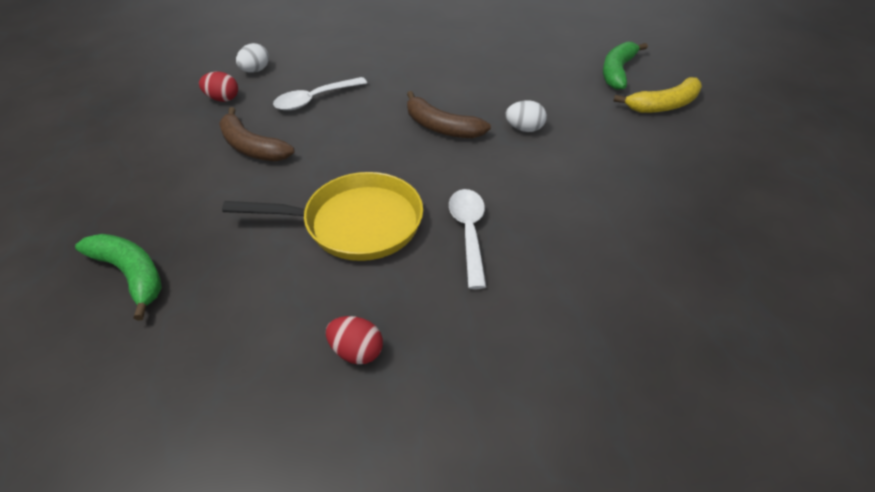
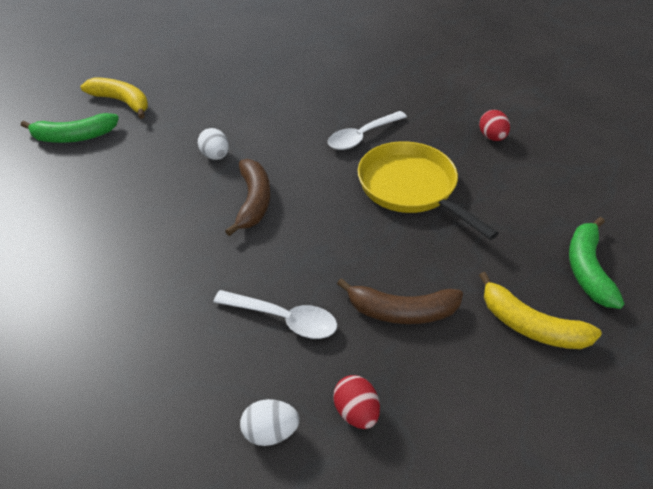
camera: 125 degrees left, 0 degrees up
brown banana [219,107,294,161] -> brown banana turned 90 degrees clockwise [337,278,463,324]
none -> yellow banana [479,272,602,349]

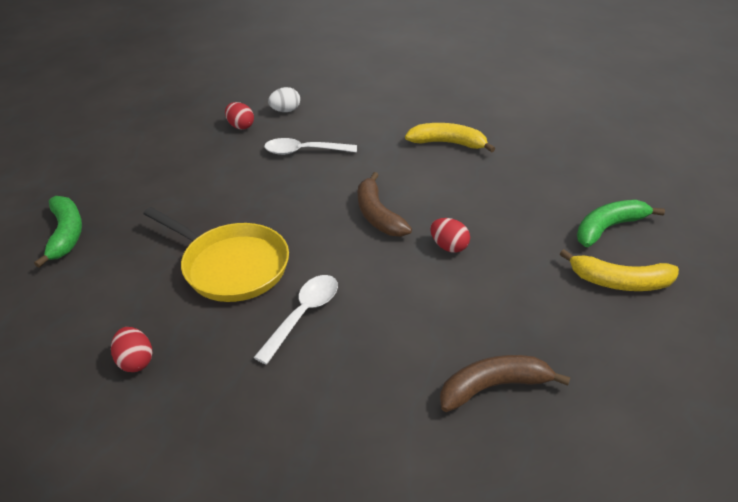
camera: 160 degrees right, 5 degrees down
white egg [198,128,229,160] -> red egg [430,218,470,253]
brown banana [337,278,463,324] -> brown banana moved to [440,355,571,412]
yellow banana [479,272,602,349] -> yellow banana moved to [405,123,495,152]

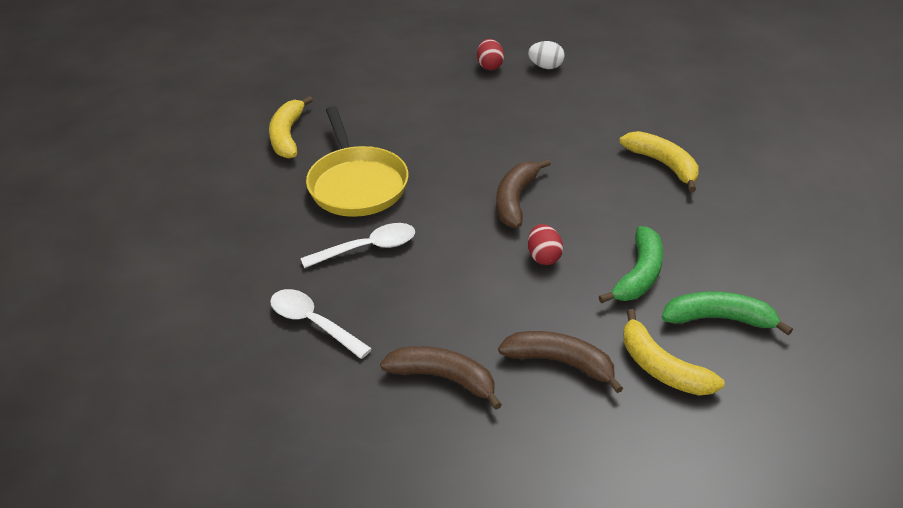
camera: 40 degrees right, 0 degrees up
green banana [34,196,82,268] -> green banana moved to [599,226,663,304]
red egg [111,327,153,372] -> none
white spoon [264,138,357,155] -> white spoon moved to [270,289,372,359]
none -> yellow banana [269,96,313,159]
none -> brown banana [498,331,623,393]

